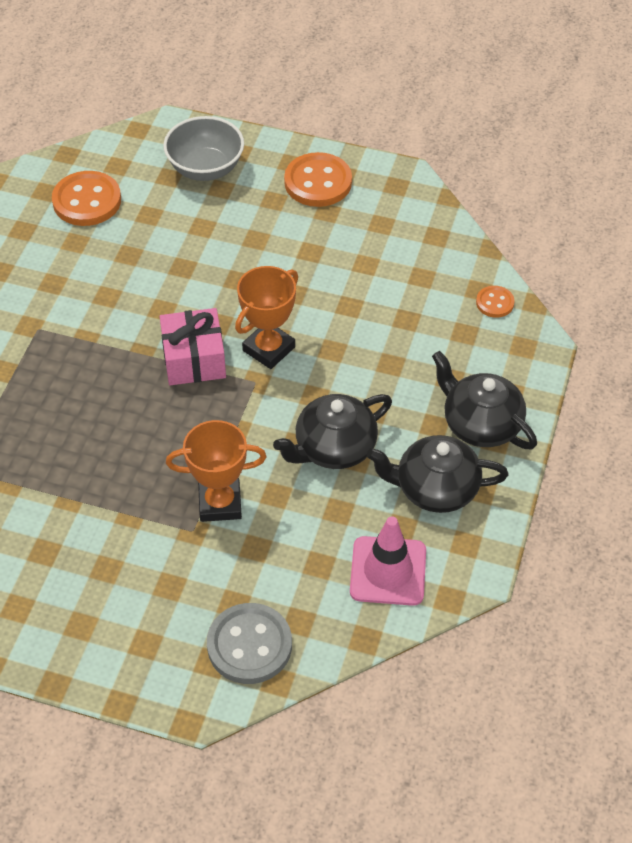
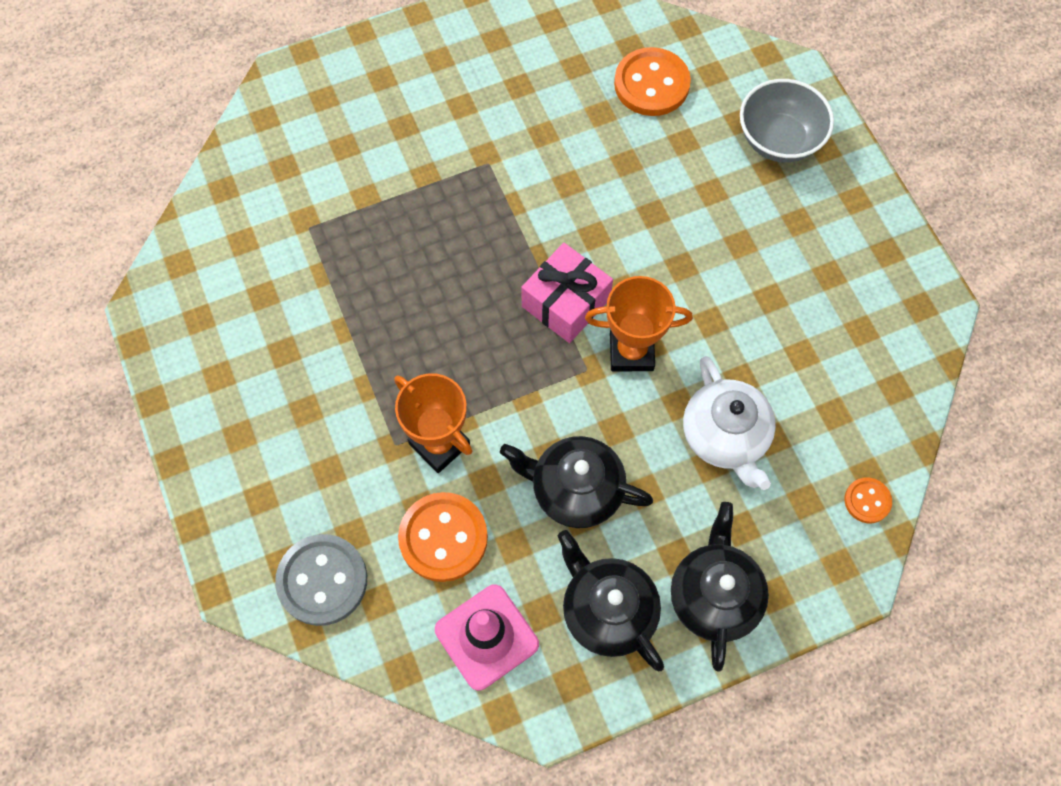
camera: 50 degrees right, 15 degrees up
orange button [284,152,352,207] -> orange button moved to [398,492,488,582]
none -> white teapot [683,356,776,490]

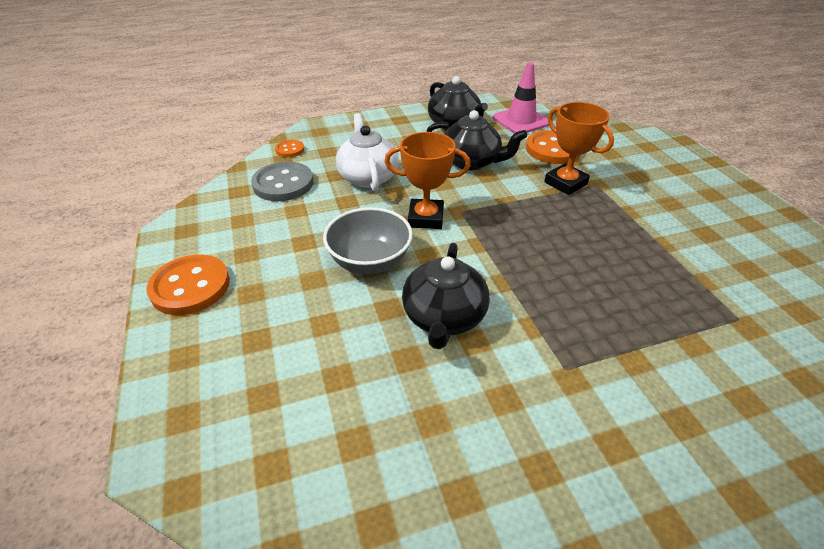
camera: 175 degrees left, 25 degrees down
grey button [275,534,367,626] -> grey button moved to [251,162,313,201]
pink gift [521,243,613,343] -> none
orange button [614,47,691,116] -> orange button moved to [146,255,230,315]
black teapot [671,502,769,672] -> black teapot moved to [402,243,490,349]
grey bowl [740,79,834,162] -> grey bowl moved to [323,207,413,274]

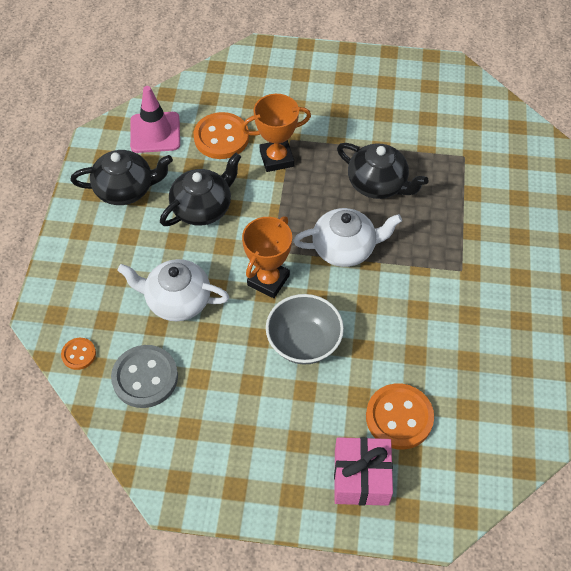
camera: 65 degrees left, 15 degrees up
orange button [146,255,230,315] -> orange button moved to [366,384,434,449]
black teapot [402,243,490,349] -> black teapot moved to [337,143,429,199]
none -> white teapot [293,208,402,267]
none -> pink gift [334,437,393,506]

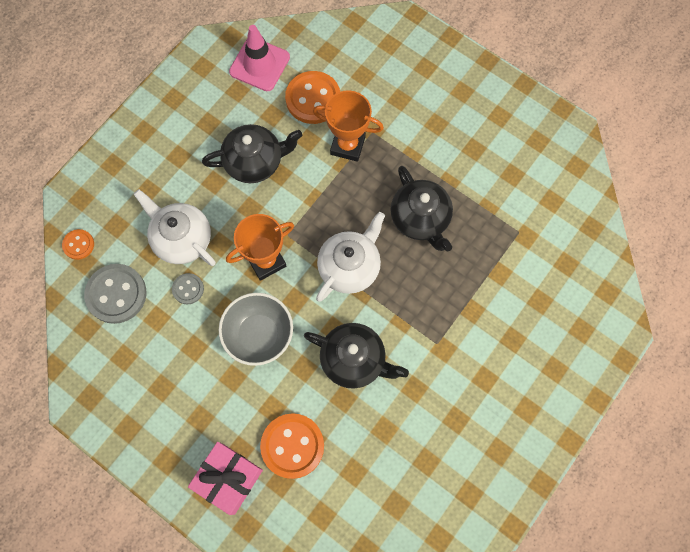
camera: 30 degrees right, 15 degrees up
black teapot [71,150,173,205] -> black teapot moved to [304,323,409,389]
white teapot [293,208,402,267] -> white teapot turned 75 degrees counterclockwise [316,212,385,301]
none -> grey button [172,273,204,304]

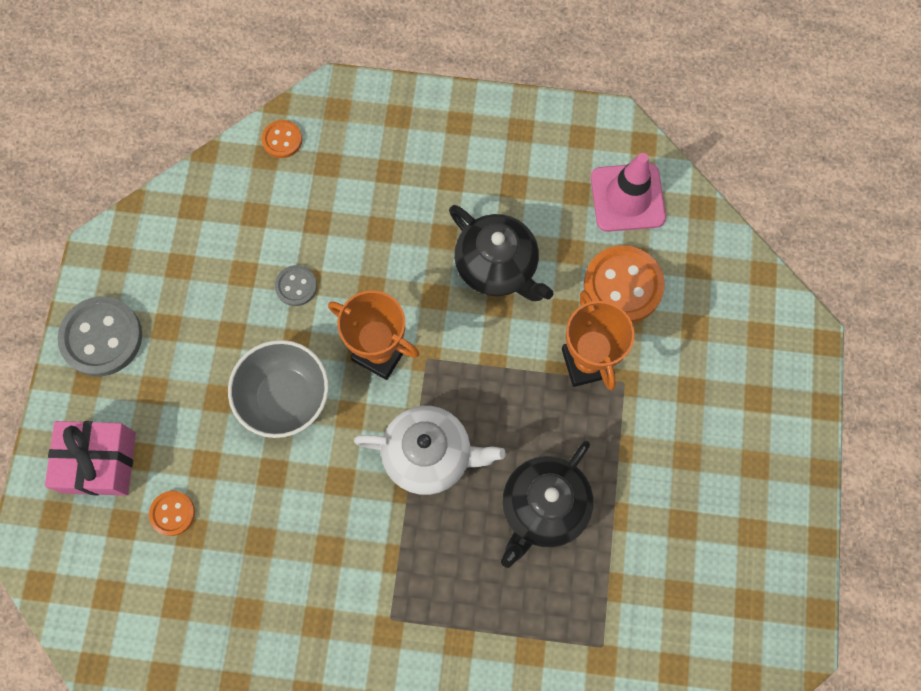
camera: 60 degrees right, 0 degrees up
grey button [84,264,147,324] -> grey button moved to [58,296,142,377]
white teapot [133,189,216,266] -> none
orange button [260,413,324,479] -> orange button [149,491,195,536], size x0.53
black teapot [304,323,409,389] -> none

